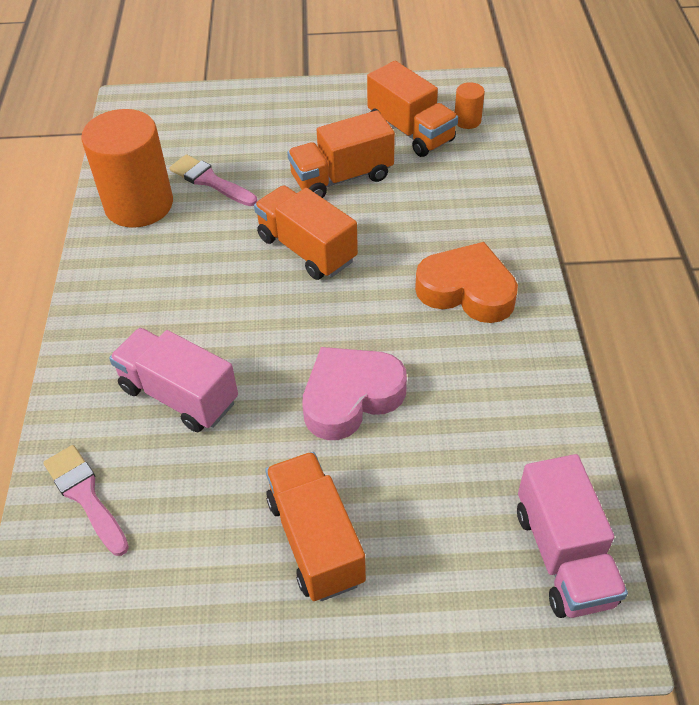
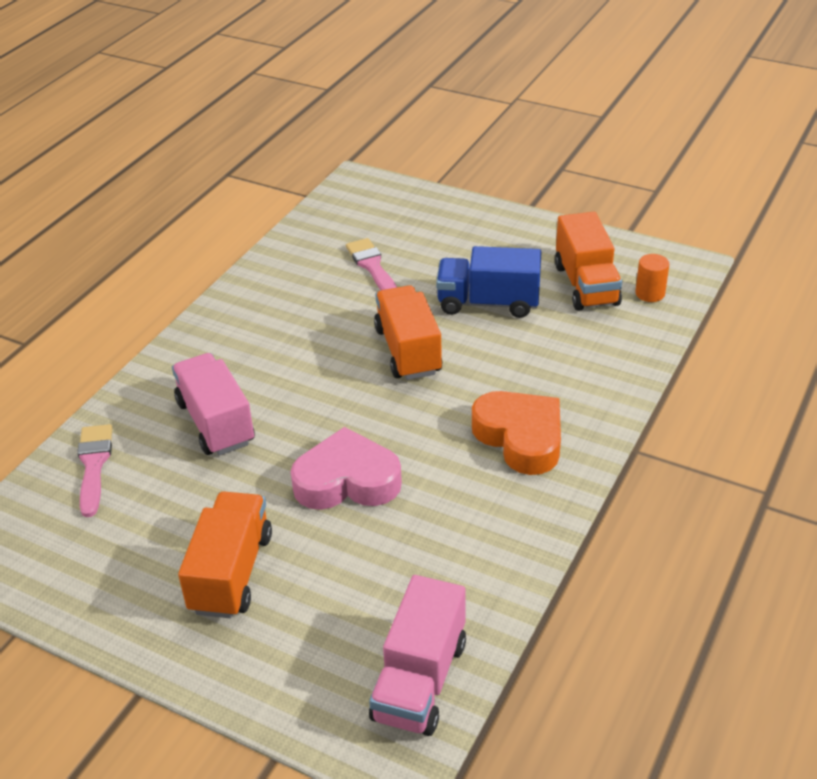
camera: 30 degrees right, 10 degrees down
orange cylinder [81,109,173,228] -> none
orange truck [287,110,395,198] -> blue truck [436,246,541,318]

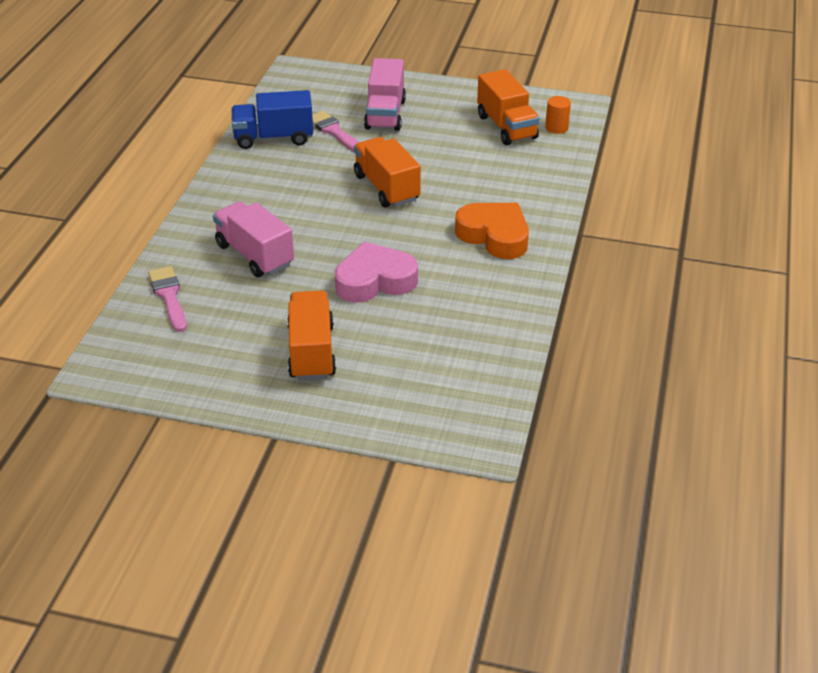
camera: 15 degrees left, 0 degrees up
pink truck [369,575,466,736] -> pink truck moved to [364,58,406,131]
blue truck [436,246,541,318] -> blue truck moved to [231,90,313,149]

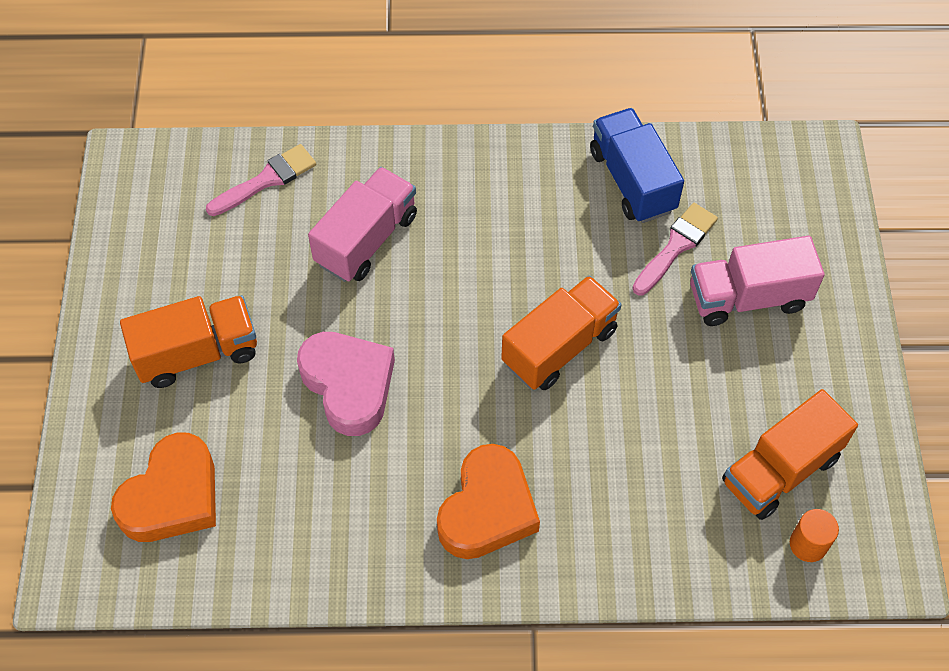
camera: 75 degrees right, 20 degrees up
none -> orange heart [111,432,216,542]

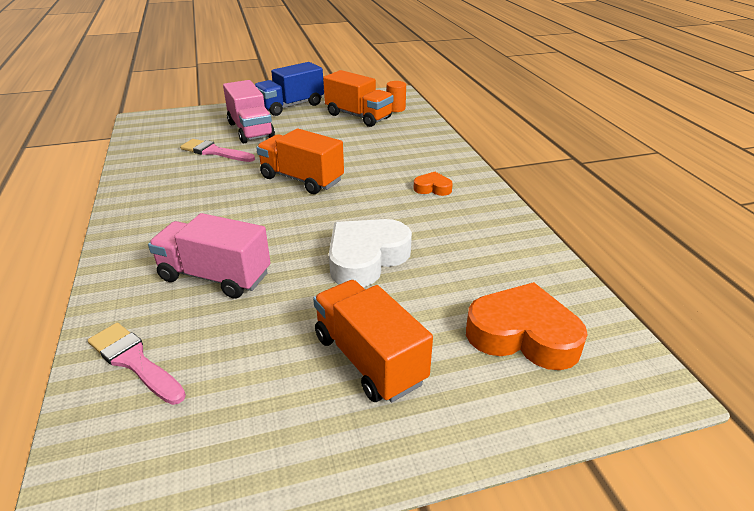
camera: 105 degrees left, 25 degrees down
pink heart [297,332,395,436] -> white heart [329,219,412,287]
orange heart [437,444,540,559] -> orange heart [414,172,453,196], size x0.49
blue truck [590,108,684,223] -> blue truck moved to [255,62,324,116]

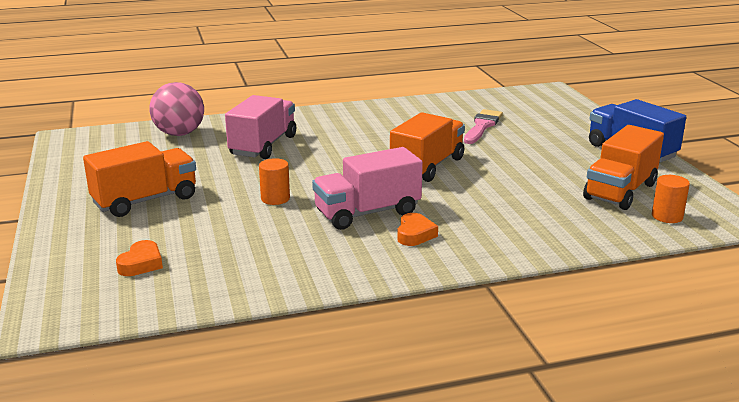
camera: 90 degrees right, 10 degrees down
pink brush [88,323,186,405] -> pink ball [150,82,204,136]
pink truck [223,80,275,143] -> pink truck moved to [312,147,423,230]
white heart [329,219,412,287] -> orange cylinder [259,158,290,205]
orange heart [466,282,588,370] -> orange heart [116,240,163,276], size x0.49

